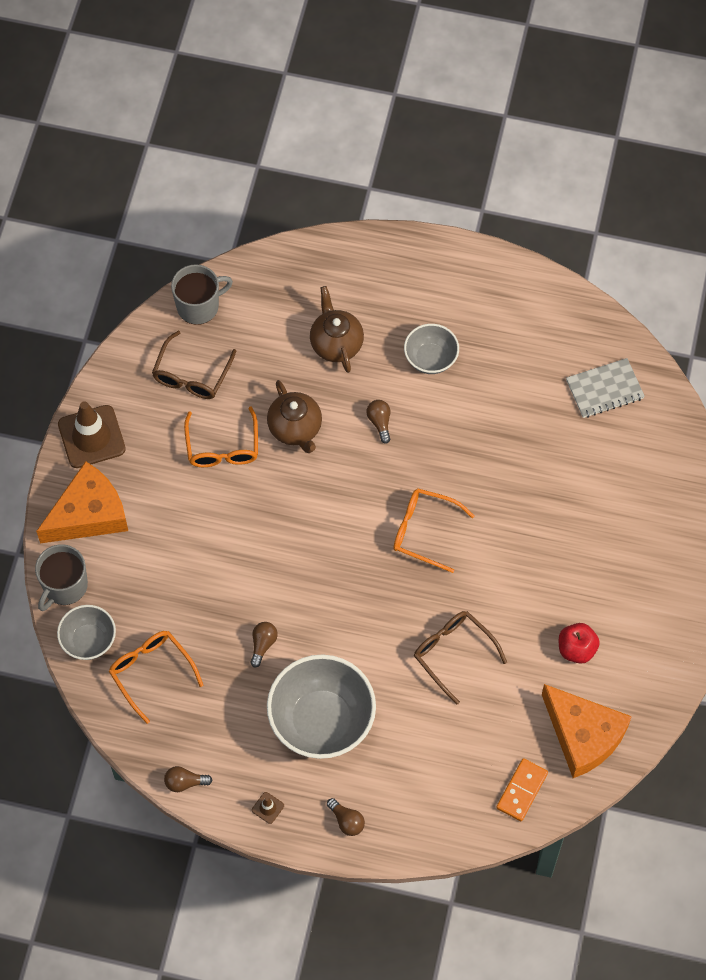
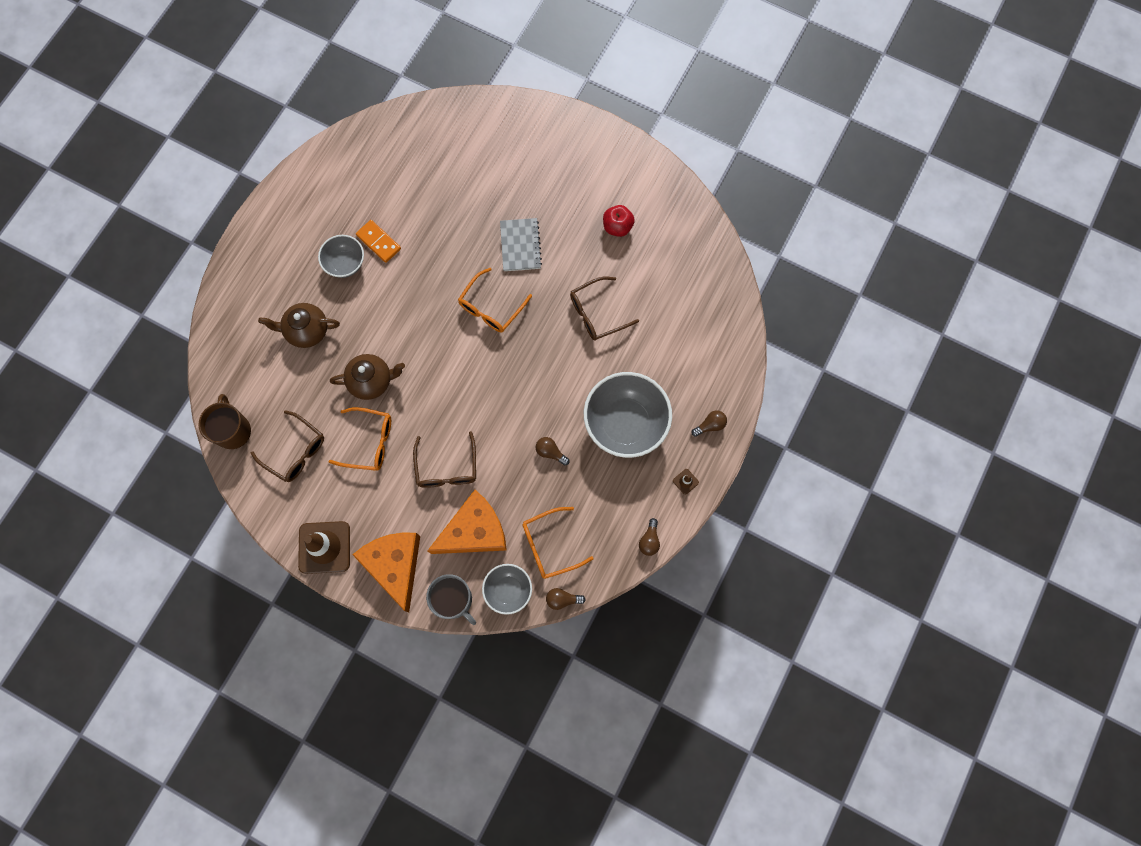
camera: 75 degrees left, 10 degrees up
grey mug [171,264,233,325] -> brown mug [199,394,251,449]
brown light bulb [366,400,391,444] -> brown light bulb moved to [546,588,586,610]
orange domino [496,758,548,821] -> orange domino moved to [356,220,401,263]
orange cheese [542,684,632,778] -> orange cheese moved to [427,490,507,554]
grey notebook [566,358,645,418] -> grey notebook moved to [500,218,542,271]
none -> brown glasses [413,431,476,488]

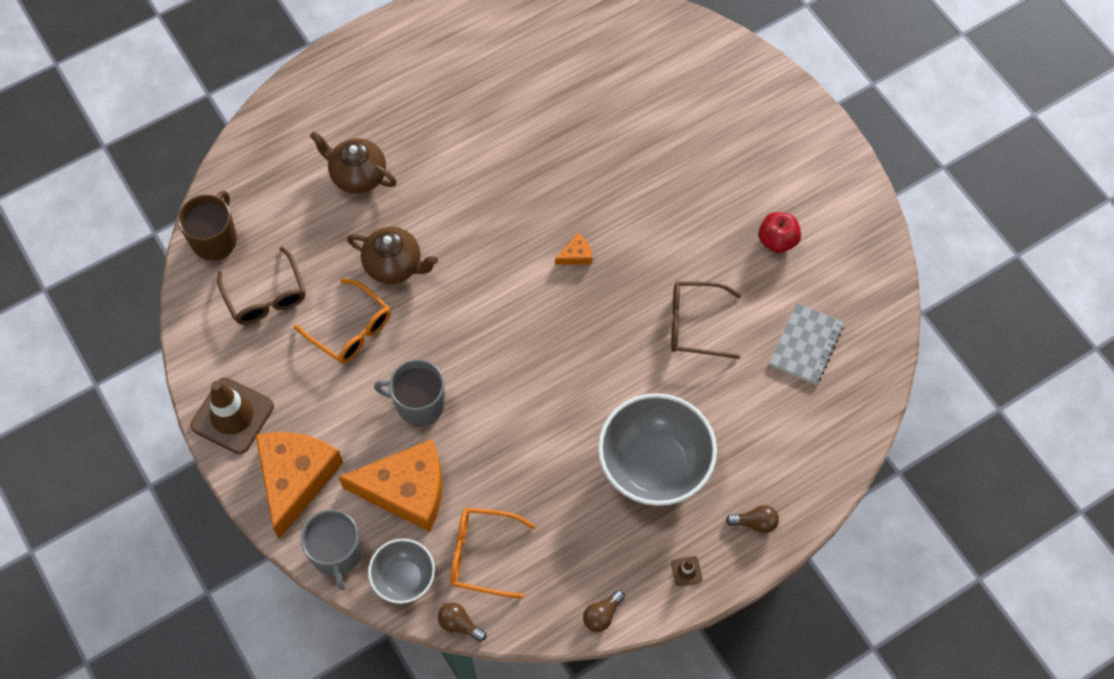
camera: 30 degrees right, 10 degrees down
grey bowl [318,235,364,278] -> none
orange domino [356,220,401,263] -> none
brown glasses [413,431,476,488] -> grey mug [374,359,445,426]
orange glasses [458,268,532,333] -> orange cheese [555,233,593,265]
grey notebook [500,218,542,271] -> grey notebook moved to [769,303,844,385]
brown light bulb [536,437,570,465] -> none

